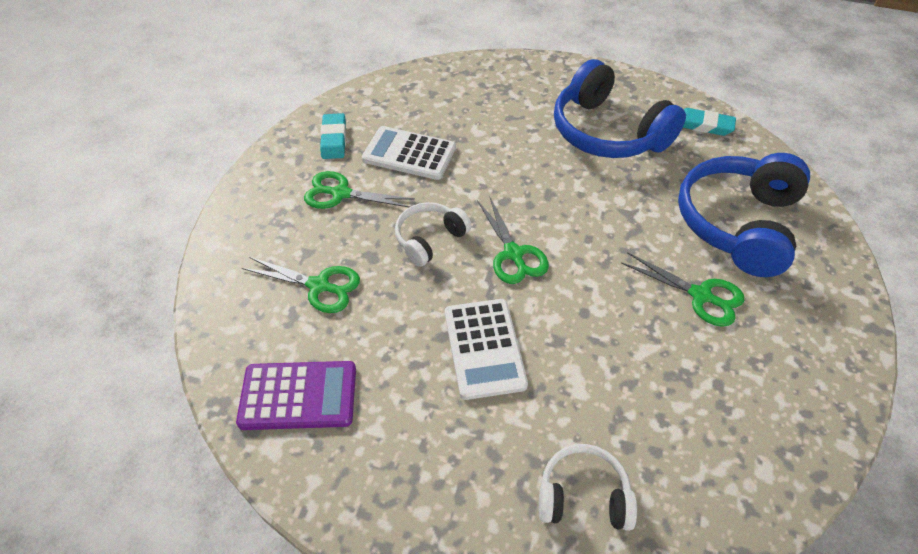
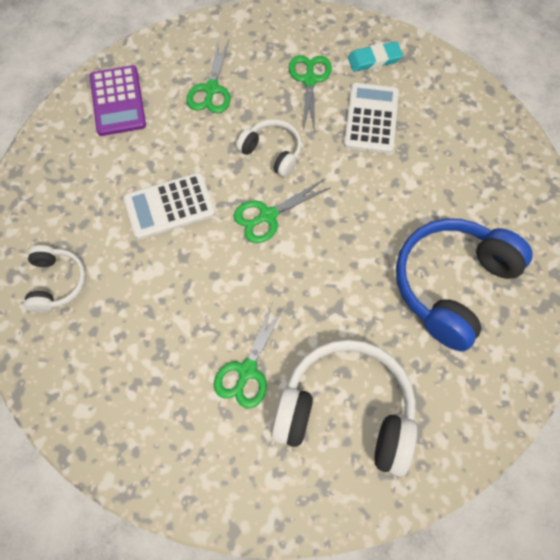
camera: 80 degrees right, 15 degrees up
blue headphones [678,153,810,277] -> white headphones [271,339,417,476]
turquoise eraser [683,108,736,136] -> none

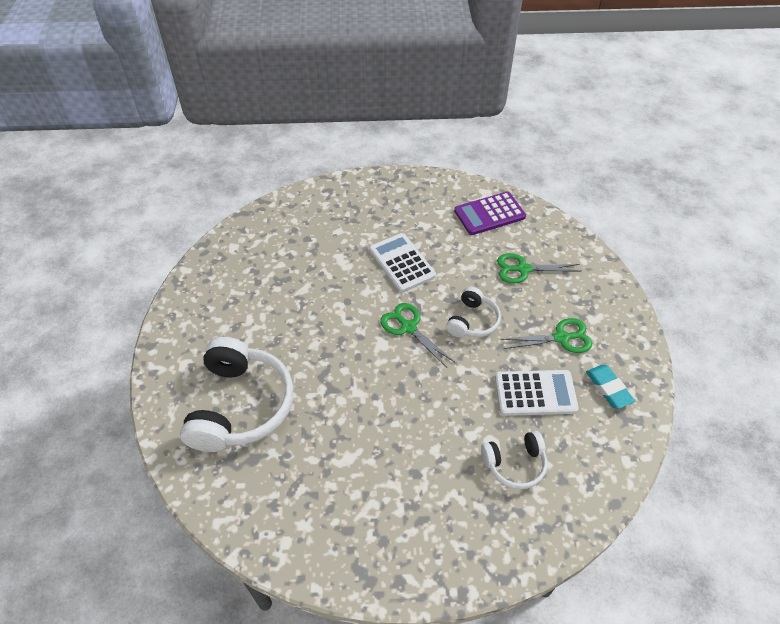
camera: 80 degrees right, 15 degrees down
white headphones [24,245,86,313] -> white headphones moved to [481,431,547,489]
green scissors [214,302,284,408] -> none
blue headphones [396,219,533,351] -> none

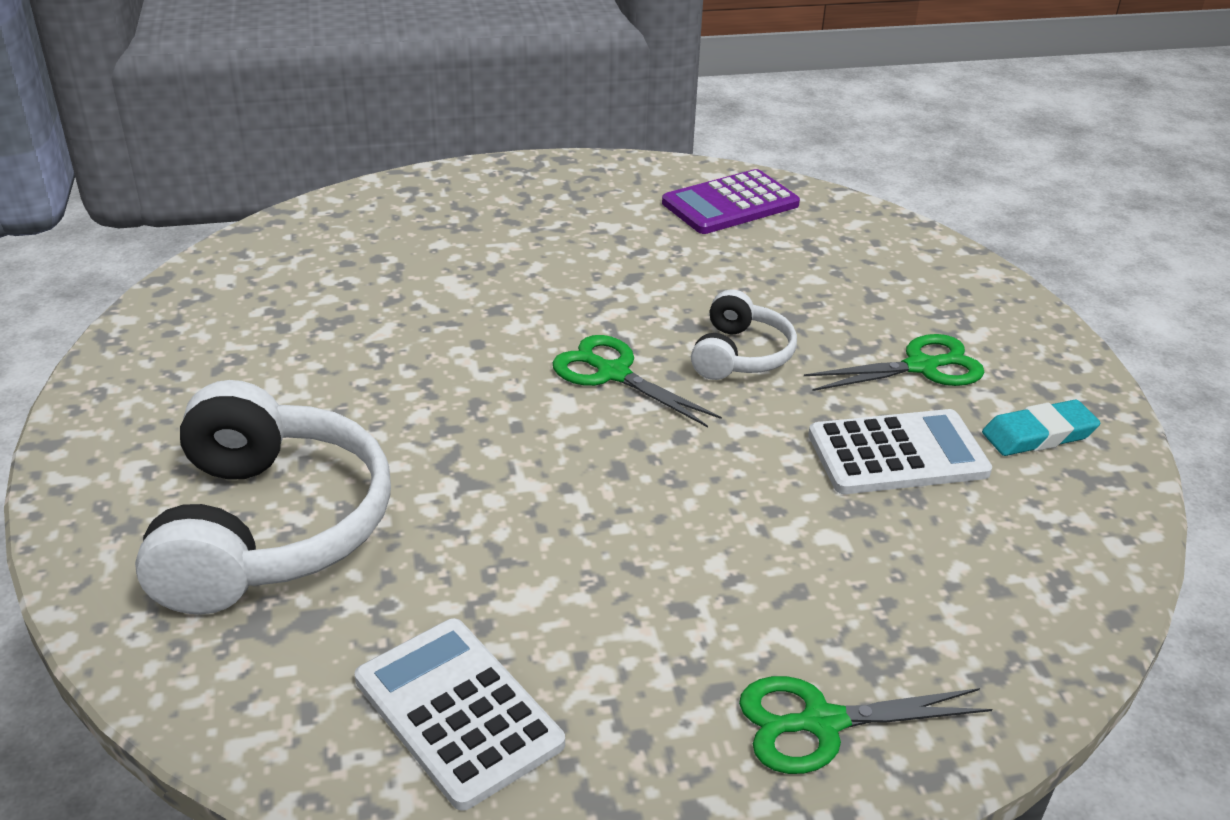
camera: 10 degrees left, 15 degrees down
white calculator [369,233,436,292] -> white calculator moved to [354,618,565,811]
white headphones [481,431,547,489] -> none
green scissors [497,253,580,284] -> green scissors moved to [739,676,992,774]
turquoise eraser [586,365,635,409] -> turquoise eraser turned 75 degrees counterclockwise [982,399,1100,456]

